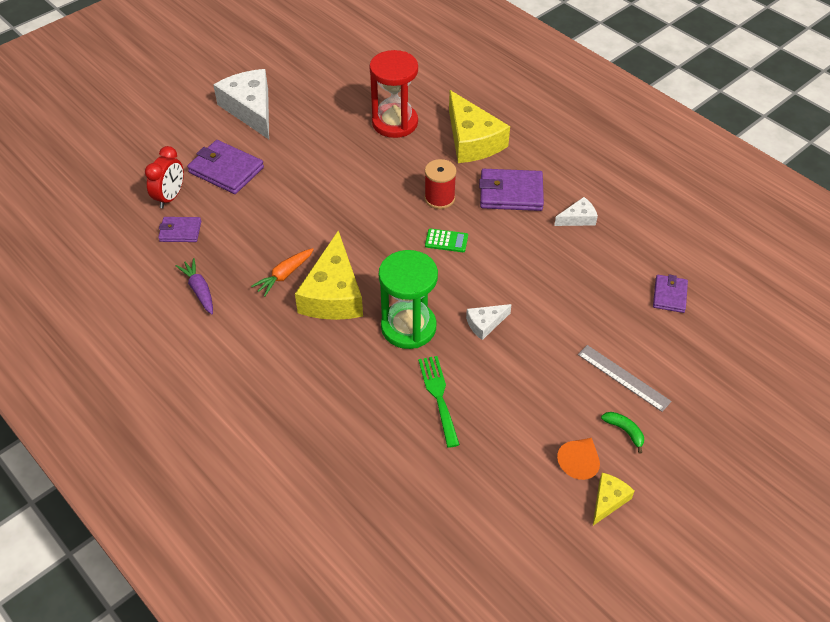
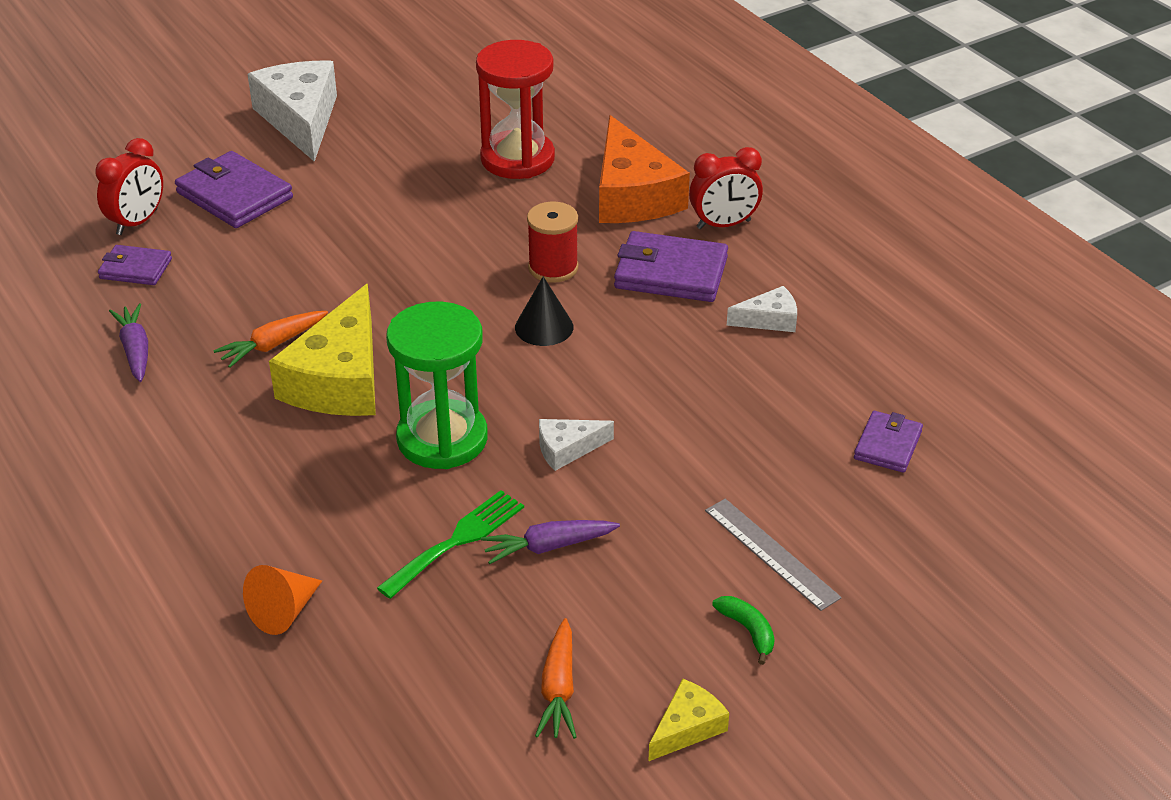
camera: 10 degrees right, 10 degrees down
green fork [418,356,460,448] -> green fork turned 45 degrees clockwise [377,490,524,599]
green calculator [425,229,468,252] -> black cone [515,276,573,346]
yellow cheese [449,90,510,163] -> orange cheese [599,115,690,223]
orange cone [557,438,600,480] -> orange cone moved to [243,565,322,635]
none -> purple carrot [481,520,620,564]
none -> orange carrot [535,618,577,739]
none -> red clock [689,147,763,229]

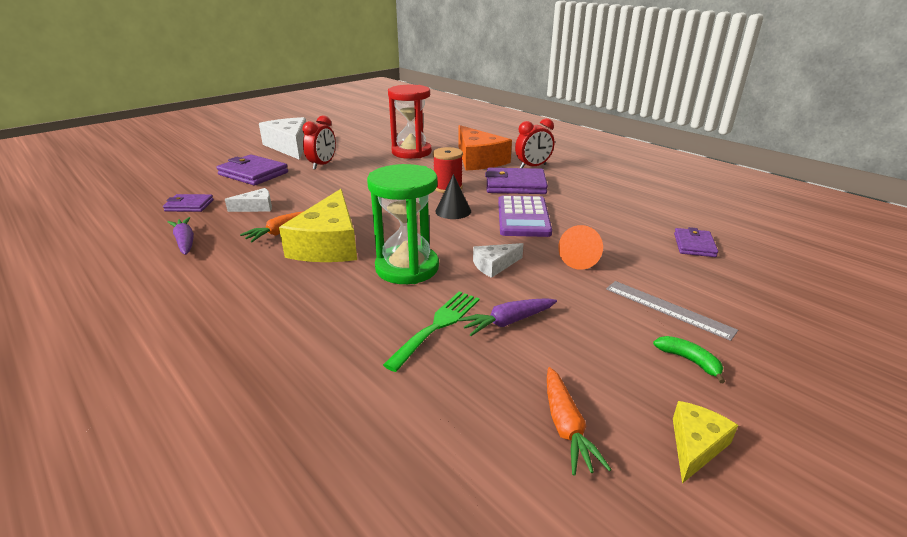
camera: 10 degrees left, 10 degrees down
red clock [95,138,163,235] -> red clock moved to [302,115,336,170]
orange cone [243,565,322,635] -> orange cone moved to [558,225,603,270]
white cheese [727,286,797,332] -> white cheese moved to [225,188,272,212]
none -> purple calculator [498,196,552,237]

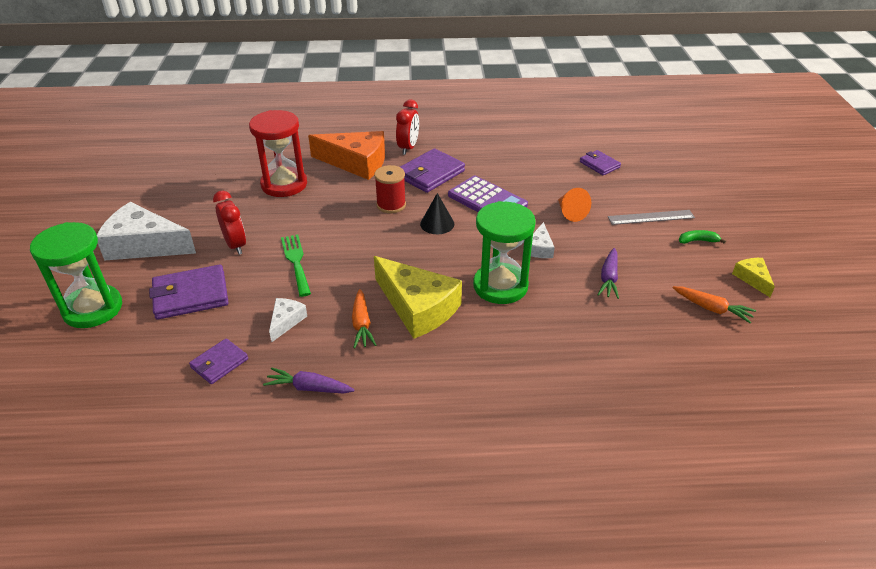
camera: 50 degrees left, 10 degrees up
green fork [383,291,479,372] -> green fork moved to [281,234,311,297]
none -> green hourglass [30,222,122,328]

